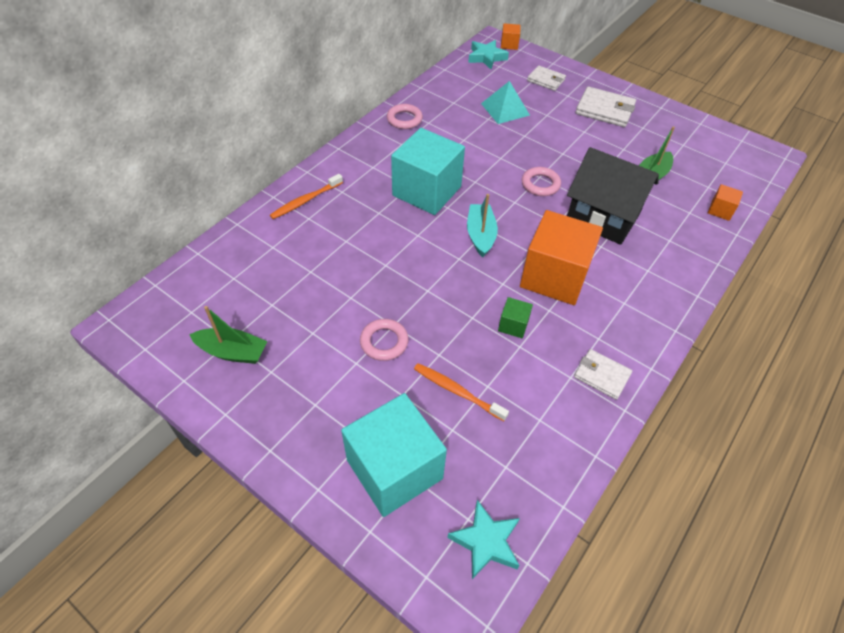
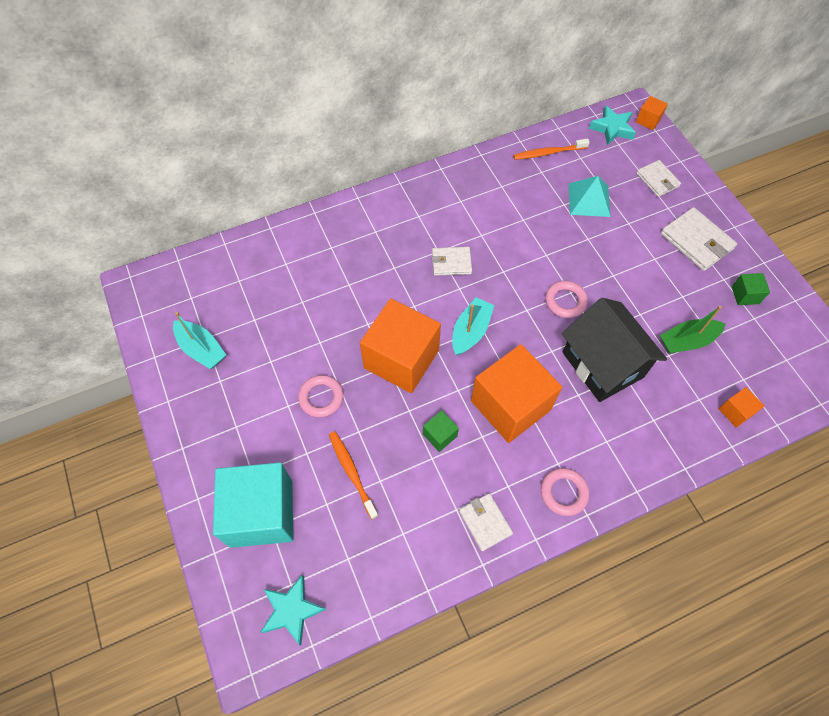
camera: 30 degrees right, 10 degrees up
green boat [189,306,267,364] -> turquoise boat [173,312,226,369]
orange toothbrush [270,174,343,219] -> orange toothbrush moved to [513,139,590,160]
pink ring [387,104,423,129] -> pink ring moved to [541,468,589,516]
turquoise cube [391,128,465,215] -> white wallet [432,247,472,276]
none -> orange cube [360,298,441,393]
none -> green cube [732,273,770,305]

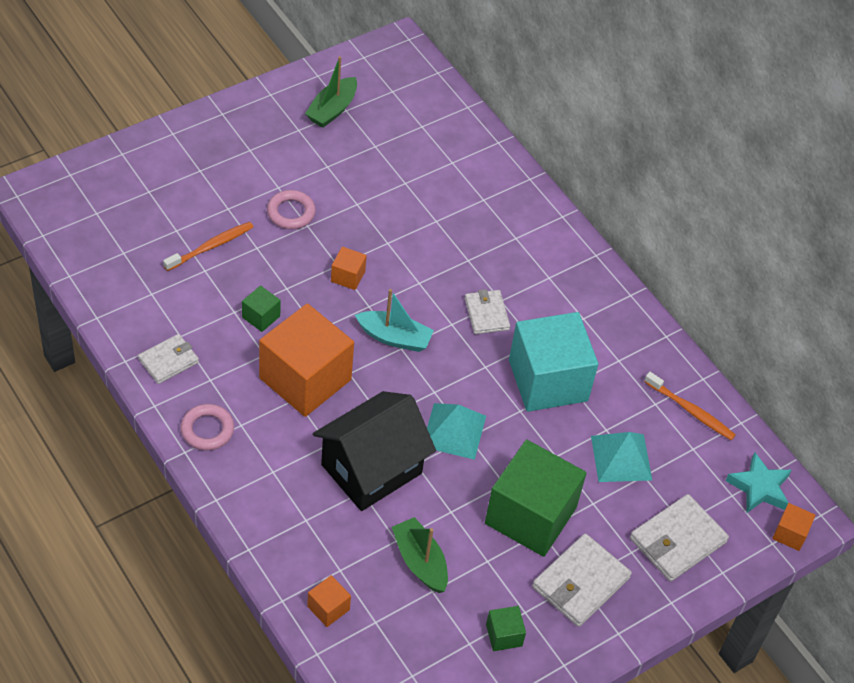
camera: 75 degrees right, 10 degrees down
turquoise boat [173,312,226,369] -> green boat [305,56,357,128]
turquoise cube [213,462,293,548] -> turquoise cube moved to [509,312,598,412]
turquoise star [261,575,326,645] -> none
orange cube [360,298,441,393] -> orange cube [331,246,367,290], size x0.42
orange toothbrush [513,139,590,160] -> orange toothbrush turned 150 degrees clockwise [644,372,736,440]
pink ring [545,281,588,318] -> turquoise pyramid [427,403,486,460]
white wallet [636,160,681,197] -> white wallet [630,494,729,582], size x1.56
none -> green cube [485,440,587,557]

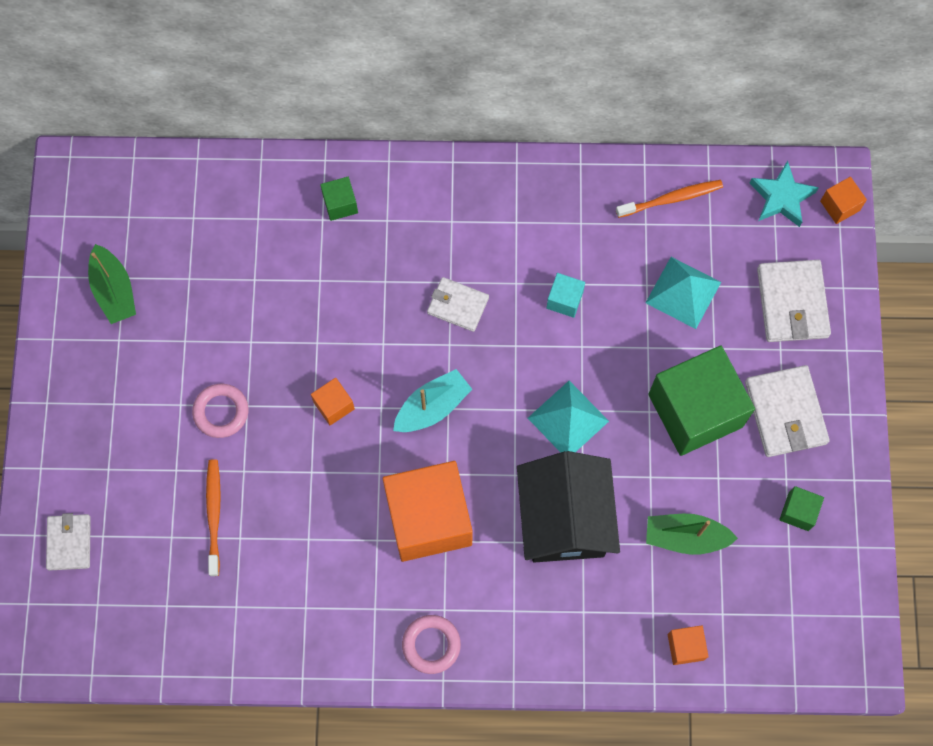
camera: 50 degrees left, 20 degrees up
white wallet [138,334,199,384] -> white wallet moved to [46,513,91,571]
green cube [242,285,281,332] -> green cube moved to [320,177,358,221]
turquoise cube [509,312,598,412] -> turquoise cube [546,273,585,318], size x0.42

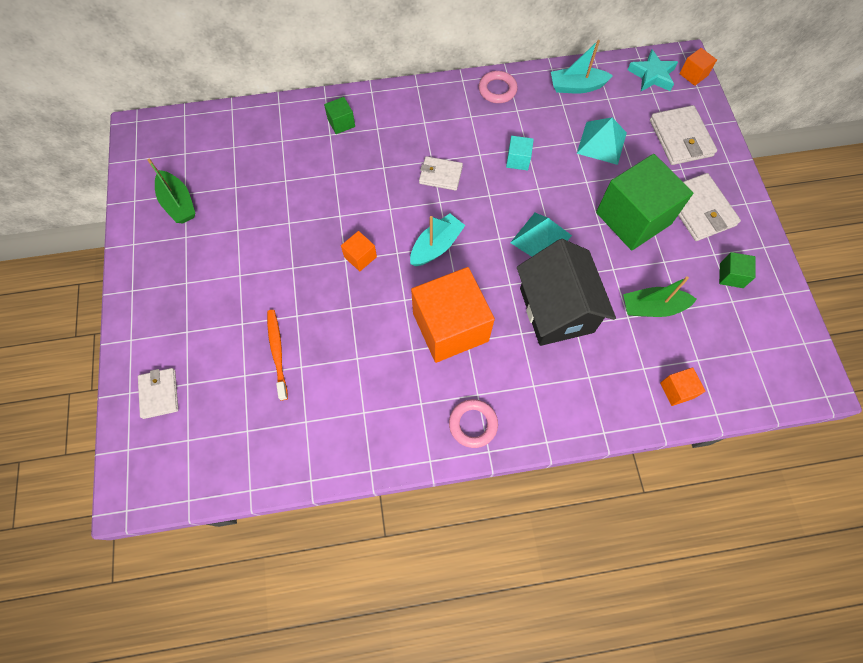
camera: 10 degrees left, 5 degrees down
pink ring [192,384,249,438] -> pink ring moved to [479,71,518,103]
orange toothbrush [616,180,723,218] -> turquoise boat [551,40,613,93]

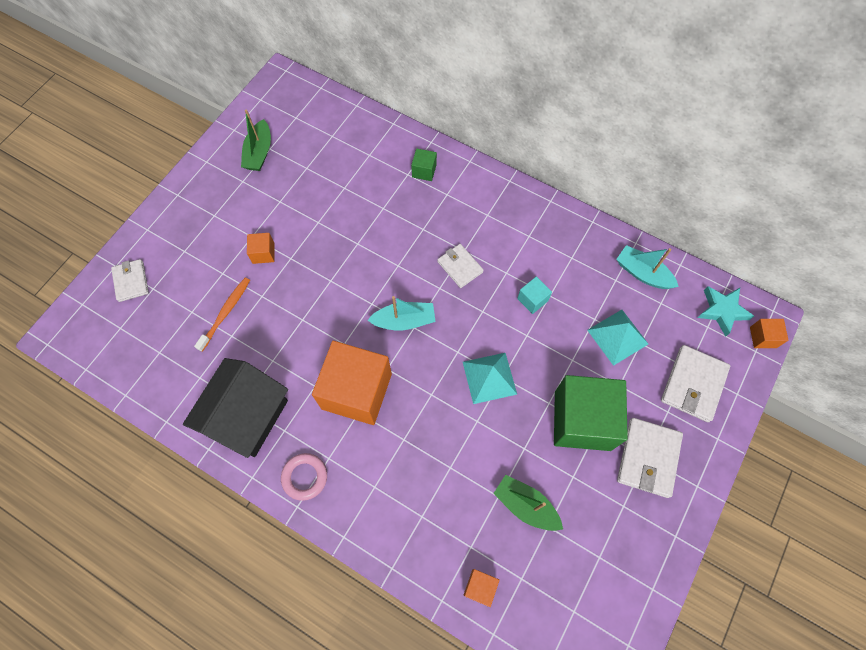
camera: 40 degrees right, 0 degrees up
white wallet [138,368,178,419] -> white wallet turned 45 degrees counterclockwise [111,259,149,302]
orange cube [341,231,377,272] -> orange cube moved to [247,233,274,264]
pink ring [479,71,518,103] -> none
black house [517,239,616,346] -> black house moved to [183,358,288,458]
green cube [719,252,756,288] -> none

